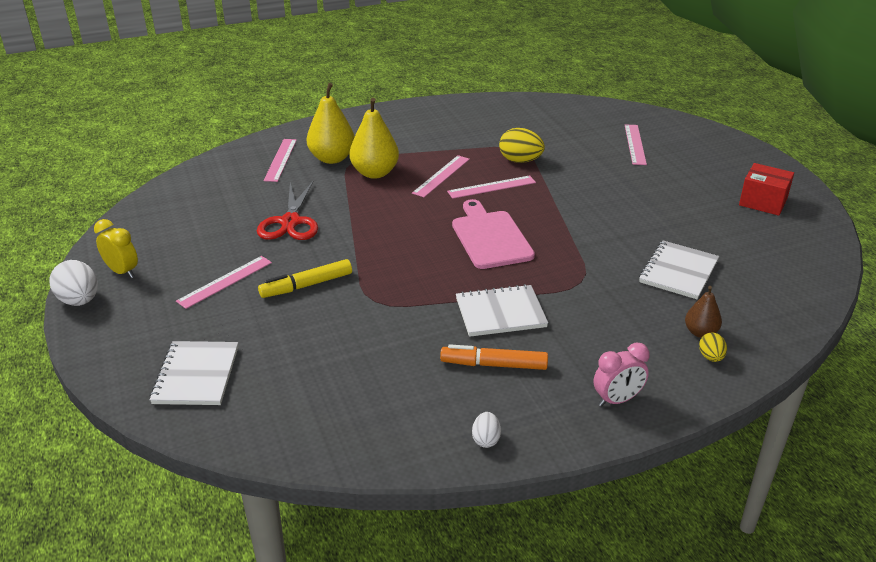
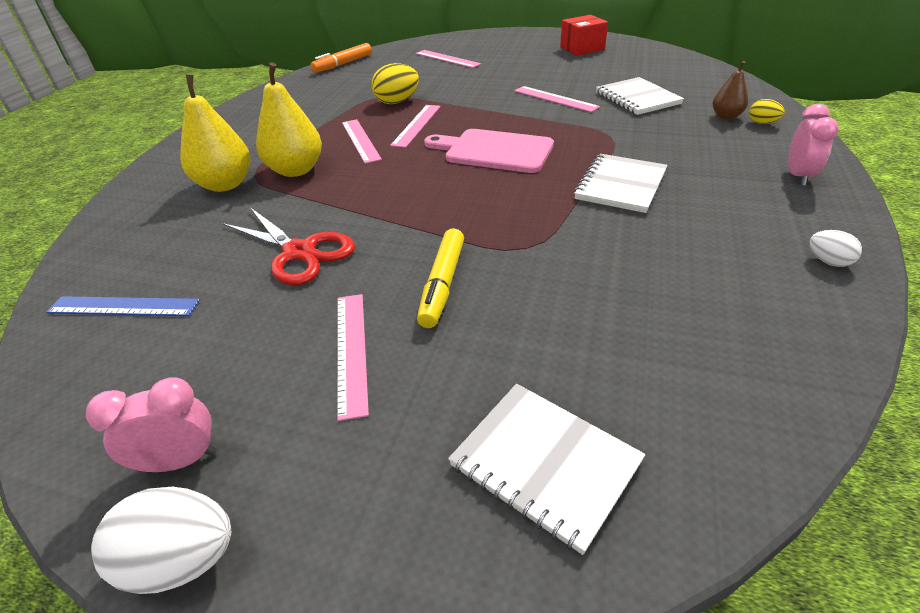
camera: 50 degrees left, 5 degrees up
yellow clock [94,219,138,278] -> pink clock [86,377,217,472]
pink ruler [263,139,297,182] -> pink ruler moved to [515,86,600,112]
orange marker [440,344,548,370] -> orange marker moved to [311,43,372,73]
none -> blue ruler [46,296,200,316]

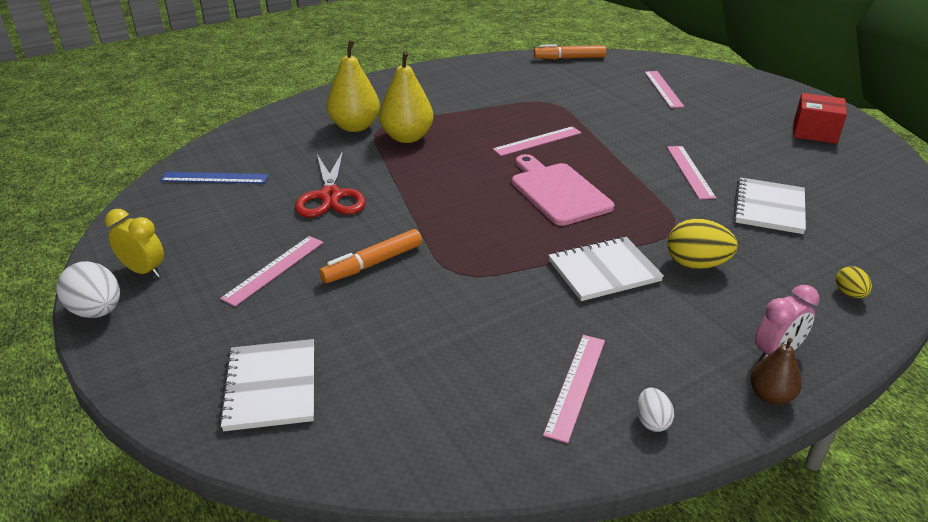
camera: 40 degrees right, 5 degrees down
blue ruler [46,296,200,316] -> blue ruler turned 45 degrees counterclockwise [160,172,269,184]
pink clock [86,377,217,472] -> yellow clock [105,209,164,277]
pink ruler [342,119,382,164] -> pink ruler moved to [543,335,605,443]
yellow egg [371,63,419,104] -> yellow egg moved to [667,219,738,269]
yellow marker [417,228,464,328] -> orange marker [319,229,422,283]
brown pear [713,61,748,119] -> brown pear moved to [750,338,802,405]

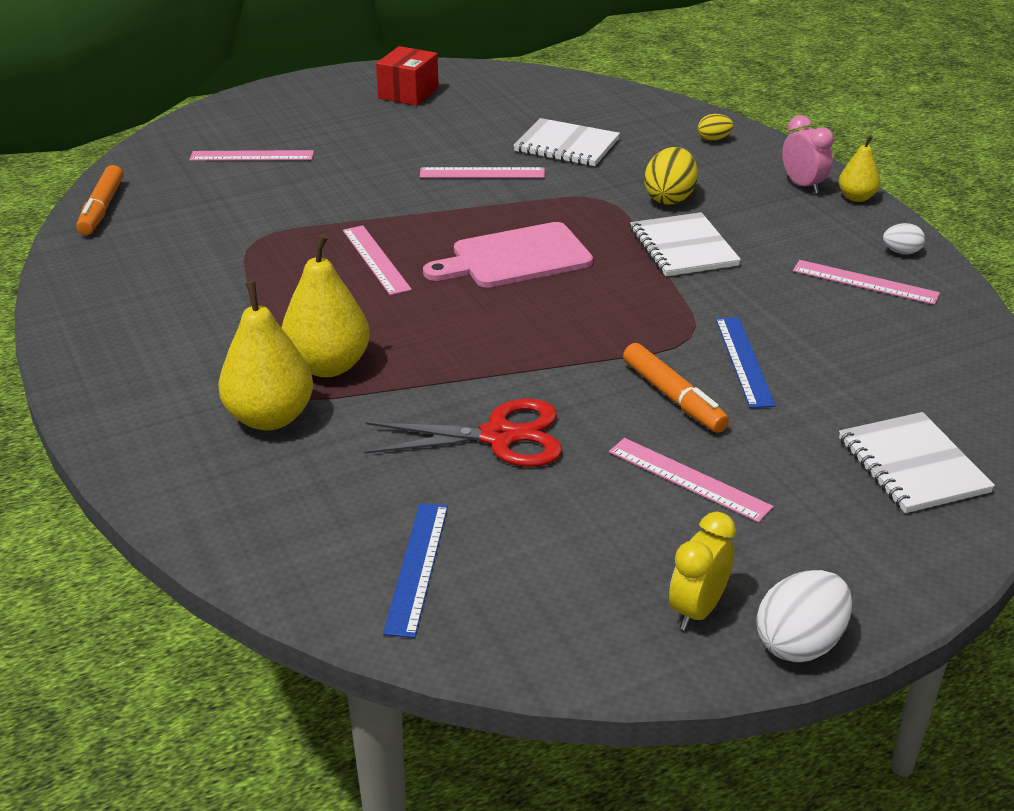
camera: 85 degrees left, 0 degrees up
white notebook [219,339,314,431] -> white notebook turned 75 degrees clockwise [839,412,995,513]
brown pear [750,338,802,405] -> yellow pear [839,135,880,202]
none -> blue ruler [716,317,776,408]

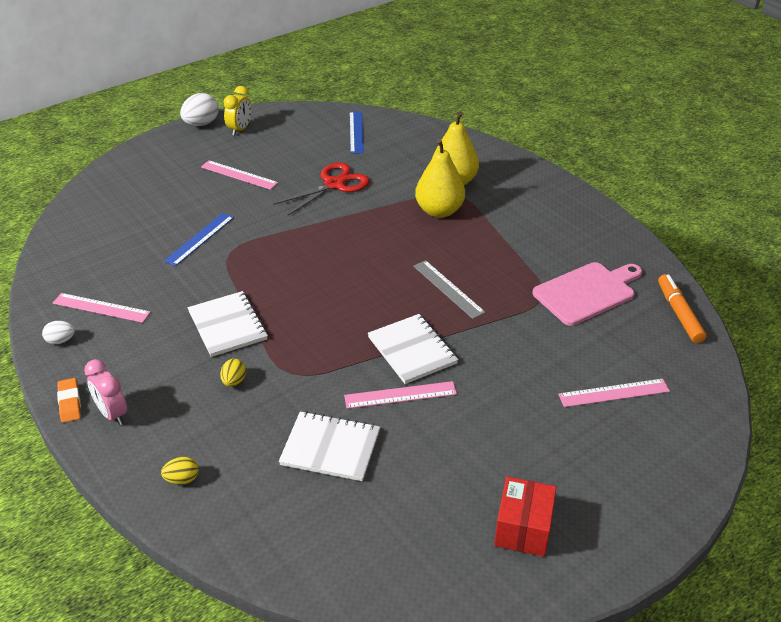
camera: 170 degrees right, 5 degrees up
pink ruler [343,225,412,295] -> grey ruler [413,260,486,319]
red scissors [364,399,562,467] -> red scissors turned 150 degrees clockwise [273,162,370,216]
pink cutting board [423,222,593,288] -> pink cutting board moved to [532,262,642,326]
orange marker [623,343,729,433] -> none
yellow egg [644,147,698,205] -> yellow egg [220,359,246,387], size x0.56
blue ruler [716,317,776,408] -> blue ruler turned 45 degrees clockwise [164,213,234,266]
yellow pear [839,135,880,202] -> orange eraser [57,378,81,423]
white notebook [839,412,995,513] -> white notebook moved to [368,314,458,384]

